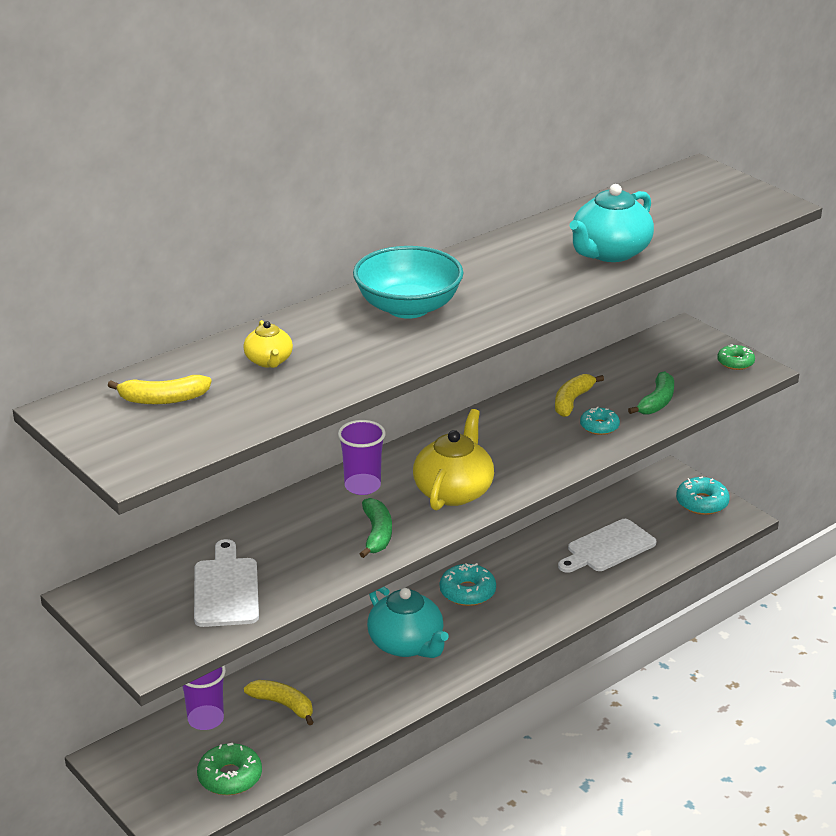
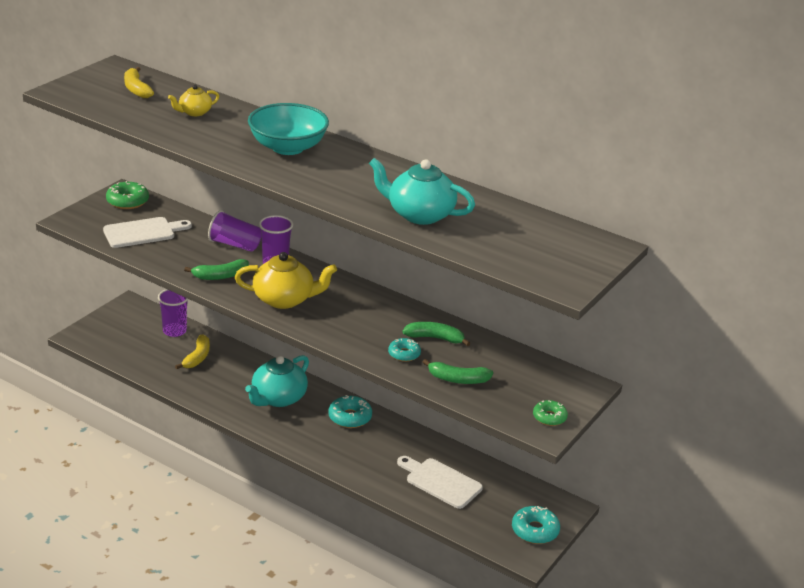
camera: 70 degrees right, 0 degrees up
green donut [197,743,262,795] -> green donut moved to [106,181,149,209]
yellow banana [555,374,604,417] -> green banana [402,322,470,346]
none -> purple cup [208,210,261,252]

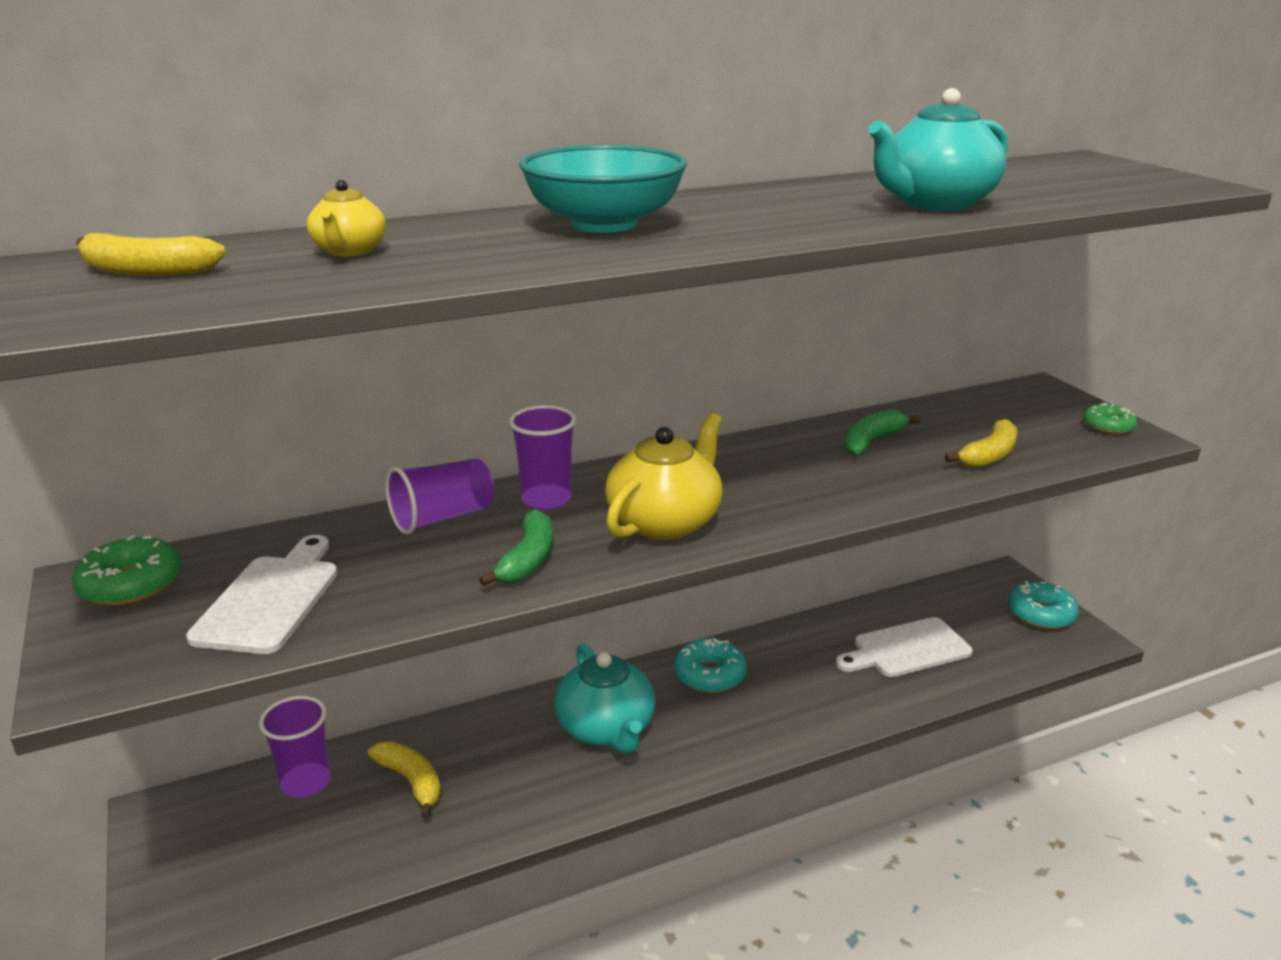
camera: 55 degrees left, 5 degrees down
turquoise donut [388,338,421,362] -> none
green banana [423,359,493,384] -> yellow banana [945,419,1017,468]

